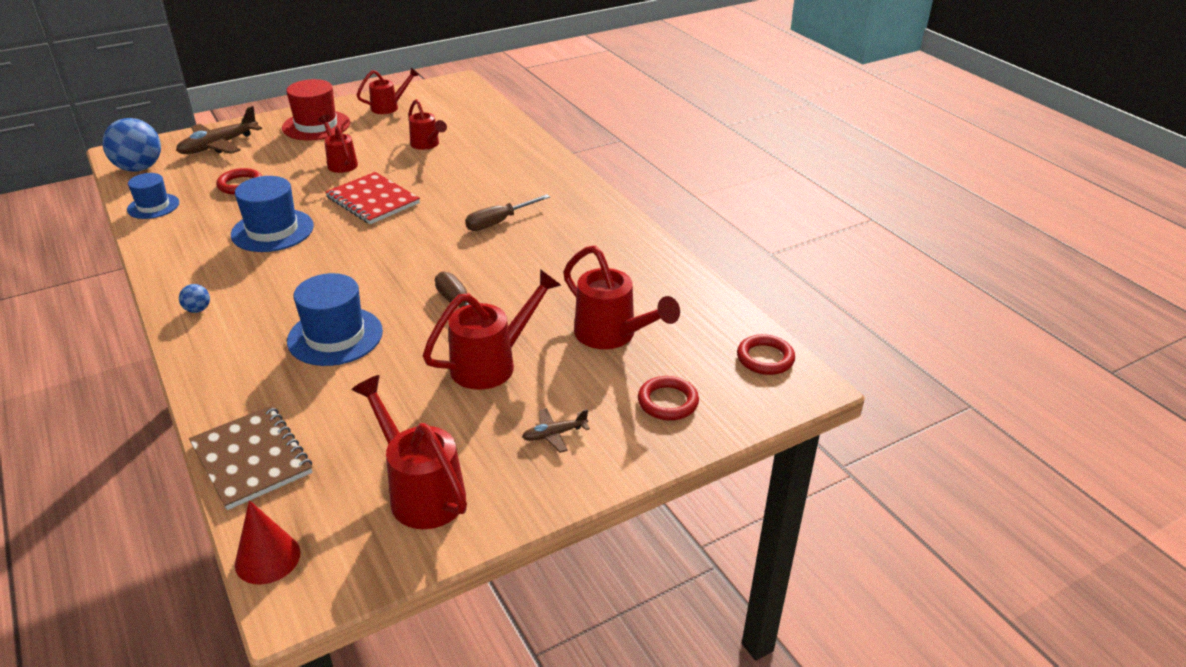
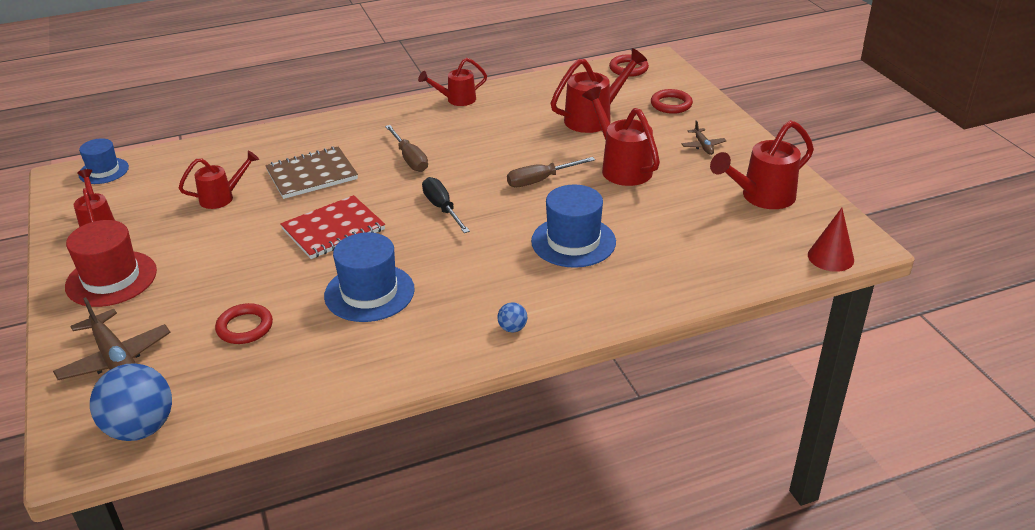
camera: 80 degrees left, 0 degrees up
blue hat [127,173,179,219] -> blue hat moved to [78,138,129,184]
brown notebook [189,405,312,510] -> brown notebook moved to [265,146,358,199]
red watering can [318,115,358,173] -> red watering can moved to [418,58,487,106]
none -> black screwdriver [422,177,470,233]

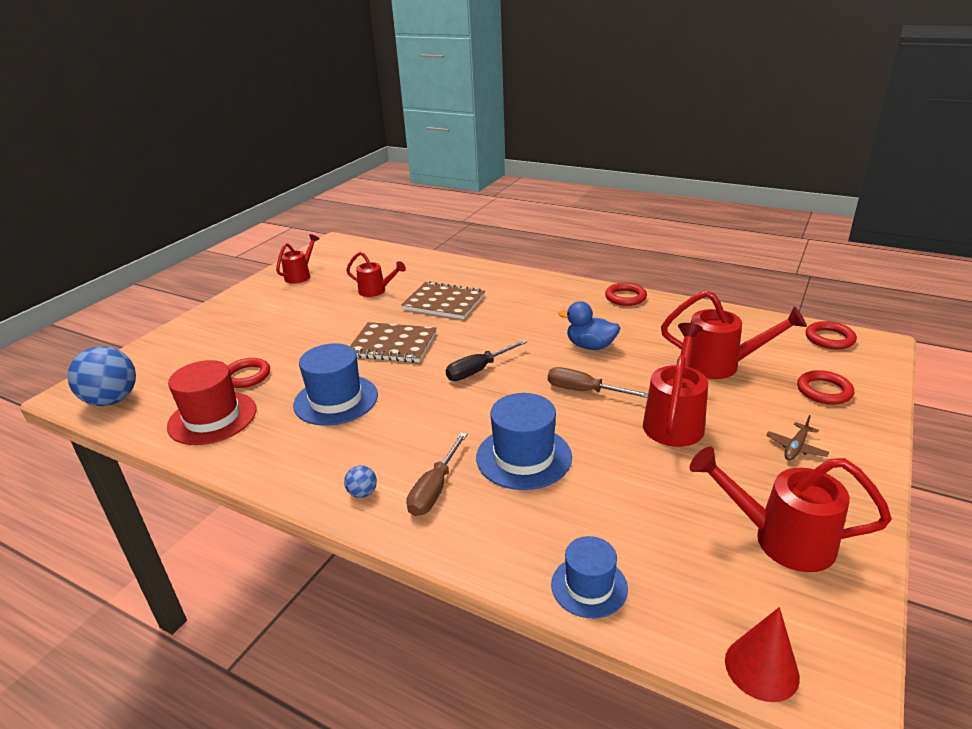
camera: 50 degrees right, 5 degrees down
brown plane [53,297,171,380] -> none
red hat [65,220,157,307] -> red hat moved to [167,360,256,445]
blue hat [78,138,129,184] -> blue hat moved to [551,536,628,618]
red notebook [280,195,385,259] -> brown notebook [350,322,437,363]
brown screwdriver [385,125,428,172] -> brown screwdriver moved to [407,432,467,516]
red watering can [418,58,487,106] -> red ring [605,283,647,306]
black screwdriver [422,177,470,233] -> black screwdriver turned 150 degrees counterclockwise [446,339,527,381]
none -> blue duck [558,301,620,350]

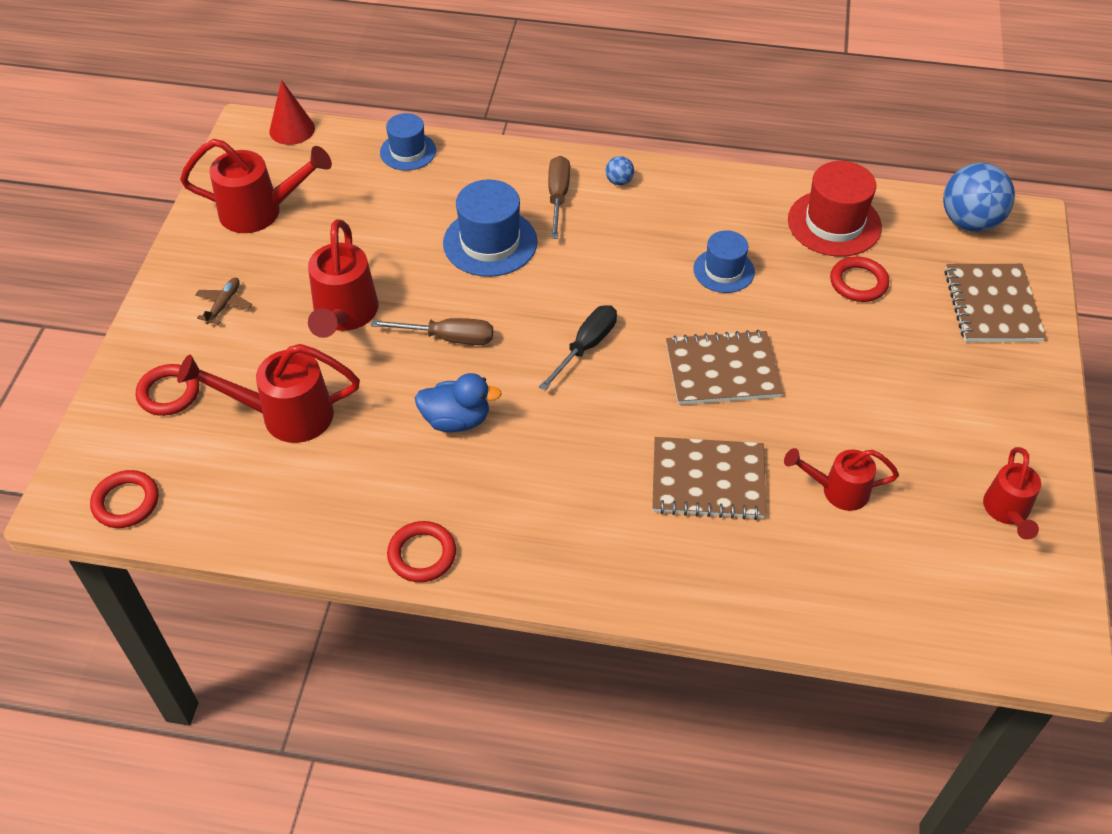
camera: 160 degrees right, 20 degrees up
blue hat [293,343,378,426] -> blue hat [693,230,755,293], size x0.64
none -> brown notebook [945,264,1046,342]

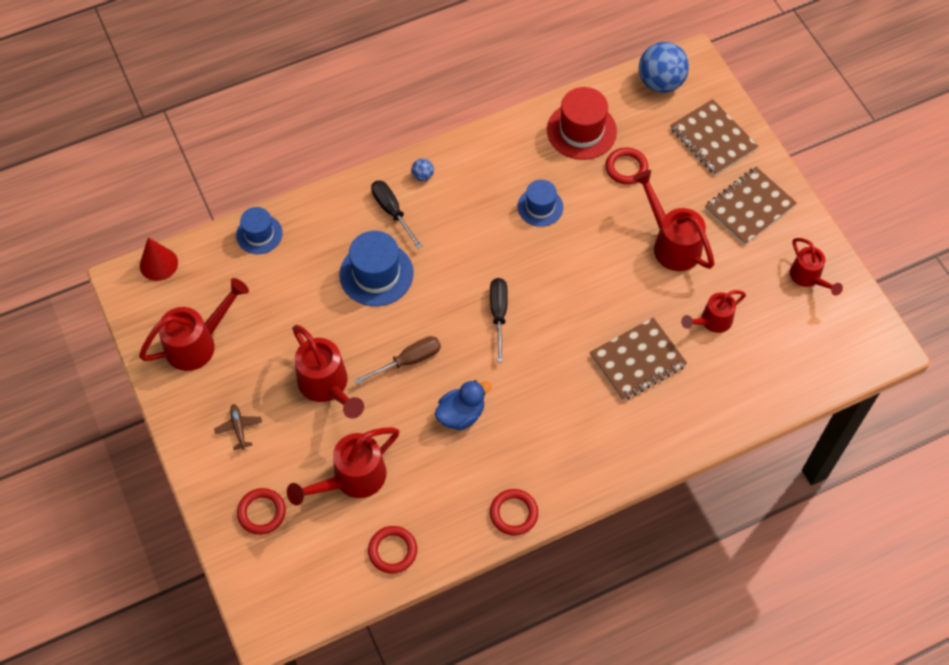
camera: 35 degrees left, 10 degrees up
red ring [90,470,159,528] -> red ring moved to [368,526,417,574]
brown screwdriver [548,156,570,239] -> black screwdriver [371,180,423,249]
brown notebook [666,330,783,405] -> brown notebook moved to [705,167,797,245]
none -> red watering can [633,170,715,271]

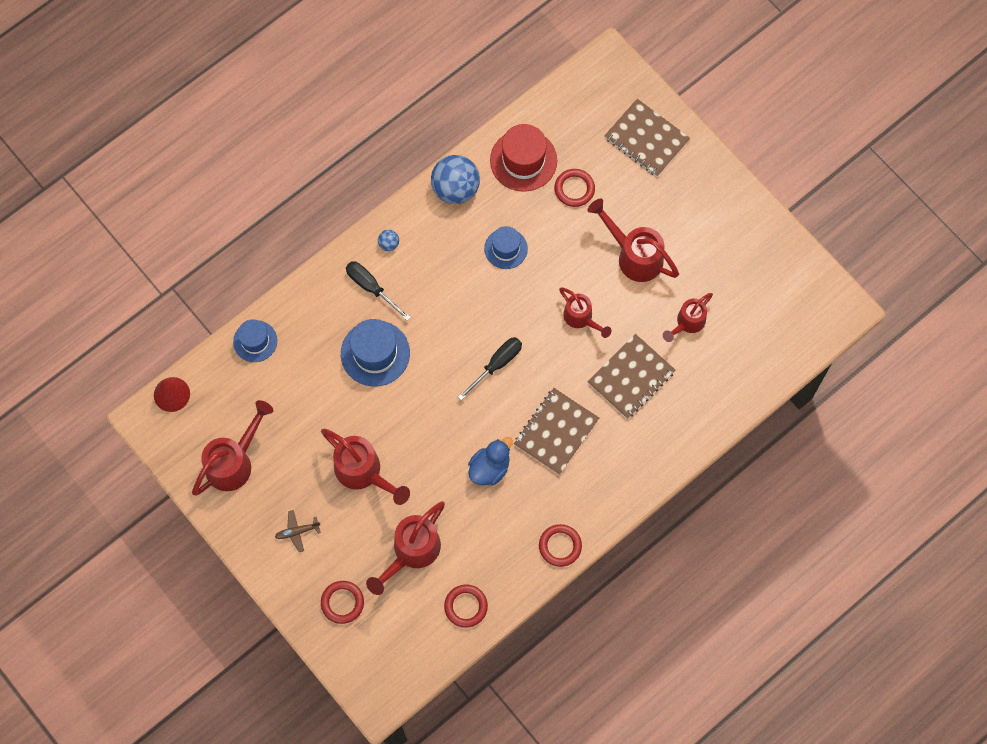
camera: 15 degrees left, 10 degrees up
brown plane [214,404,262,450] -> brown plane turned 75 degrees counterclockwise [275,510,321,552]
brown screwdriver [354,336,441,385] -> none
black screwdriver [490,278,508,362] -> black screwdriver turned 60 degrees clockwise [458,337,522,400]
blue ball [639,42,689,93] -> blue ball moved to [431,155,480,204]
brown notebook [705,167,797,245] -> brown notebook moved to [514,388,599,475]
red watering can [790,238,843,296] -> red watering can moved to [559,288,611,338]

